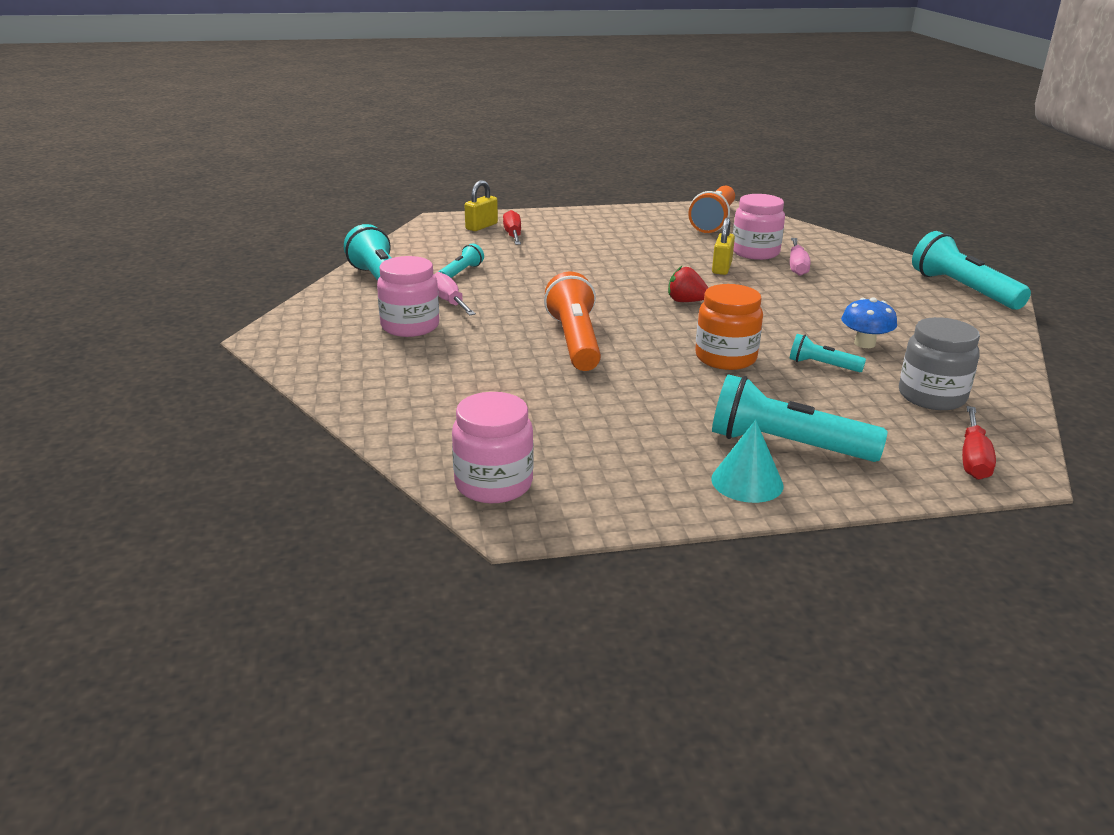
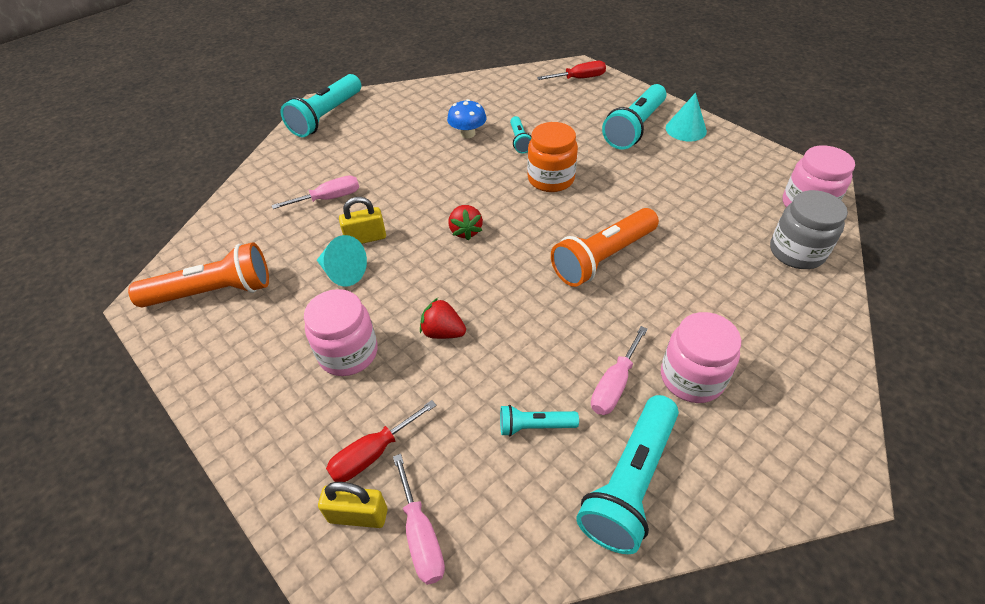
camera: 120 degrees left, 20 degrees up
turquoise flashlight [712,374,888,462] -> turquoise flashlight turned 45 degrees clockwise [602,84,667,149]
pink jar [733,194,785,260] -> pink jar moved to [304,289,378,376]
grey jar [899,317,980,410] -> grey jar moved to [770,190,848,269]
none -> turquoise cone [317,235,367,287]
none -> pink screwdriver [393,454,445,585]
none -> red strawberry [420,298,466,339]

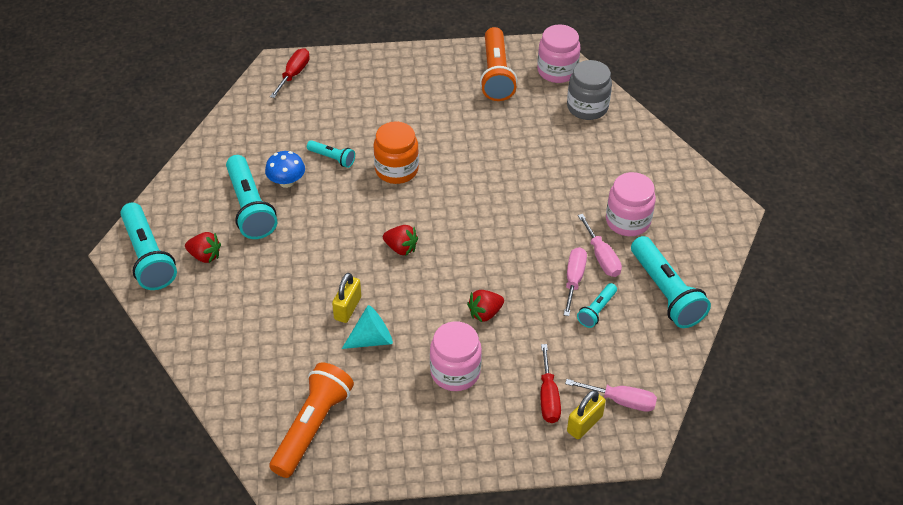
camera: 55 degrees left, 0 degrees up
pink screwdriver [272,175,359,209] -> pink screwdriver moved to [564,247,587,316]
orange flashlight [551,208,659,287] -> orange flashlight moved to [480,27,517,101]
turquoise flashlight [602,84,667,149] -> turquoise flashlight moved to [226,155,277,239]
turquoise cone [666,93,707,142] -> none
none -> red strawberry [185,232,221,263]

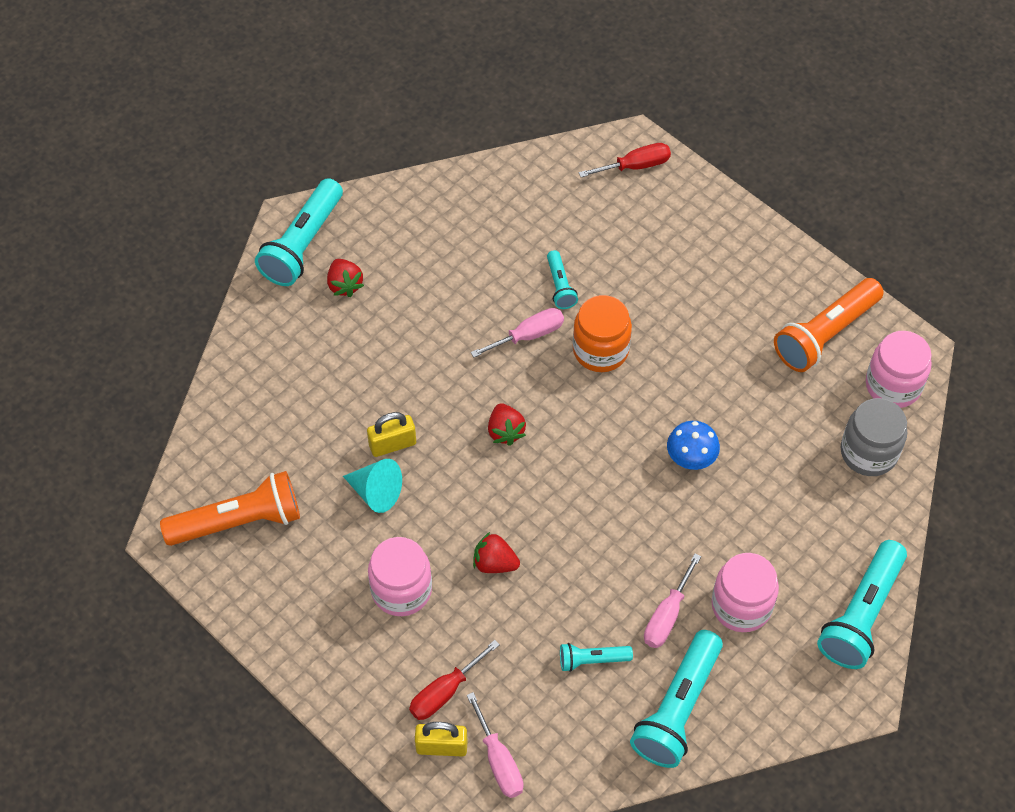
camera: 50 degrees right, 10 degrees up
turquoise flashlight [226,155,277,239] -> turquoise flashlight moved to [817,540,907,669]
blue mushroom [265,151,305,188] -> blue mushroom moved to [667,421,720,470]
pink screwdriver [564,247,587,316] -> pink screwdriver moved to [471,308,564,357]

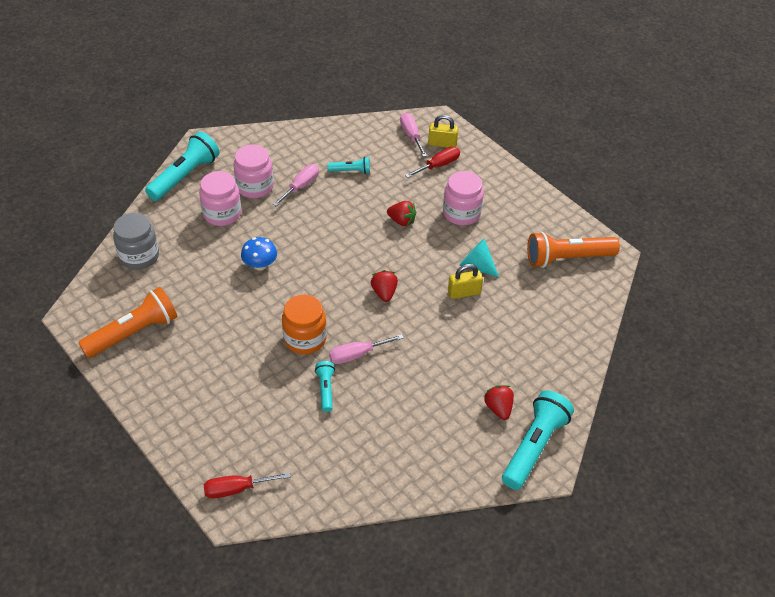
camera: 175 degrees left, 10 degrees down
turquoise flashlight [630,630,723,768] -> none
pink jar [866,331,932,408] -> pink jar moved to [199,171,241,226]

